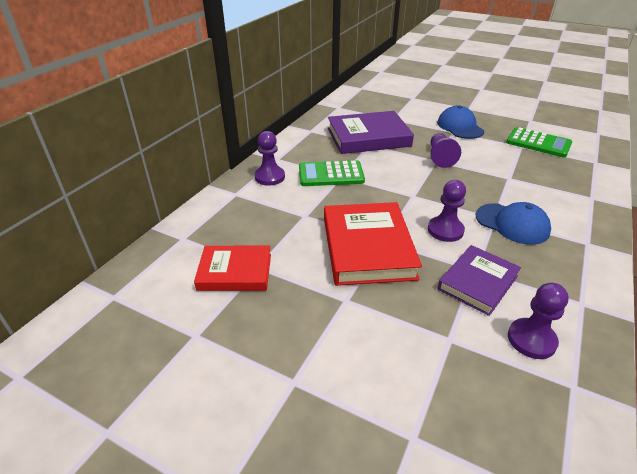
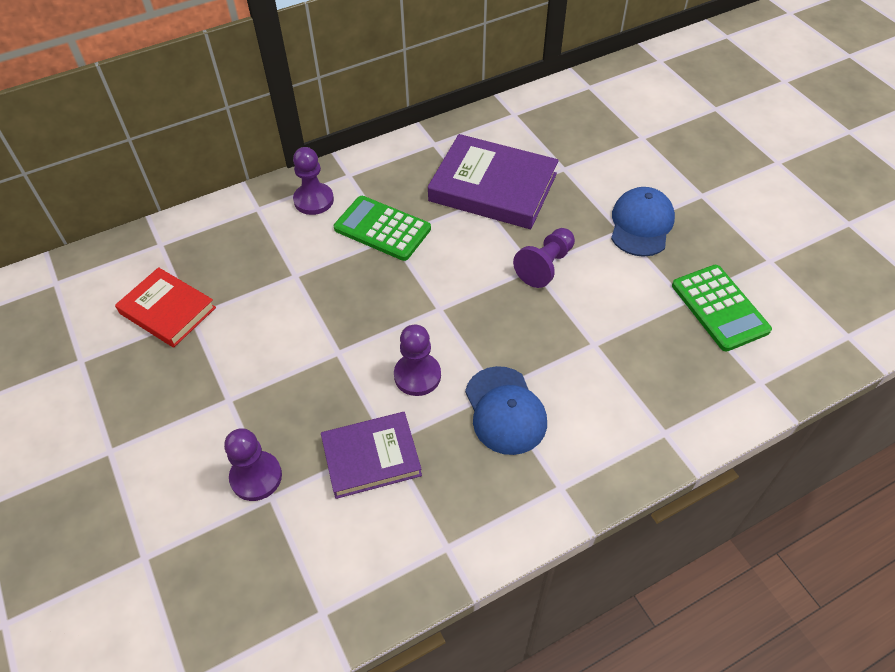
camera: 35 degrees right, 15 degrees up
red book [324,202,422,286] -> none
purple pawn [508,283,569,359] -> purple pawn moved to [224,428,282,501]

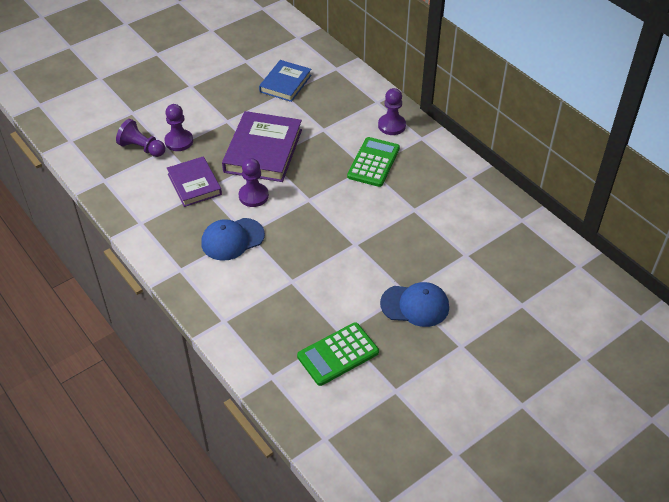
camera: 80 degrees right, 5 degrees down
red book [115,267,216,348] -> blue book [259,60,312,102]
purple book [428,134,559,229] -> purple book moved to [222,111,302,182]
purple pawn [513,228,575,288] -> purple pawn moved to [116,119,165,157]

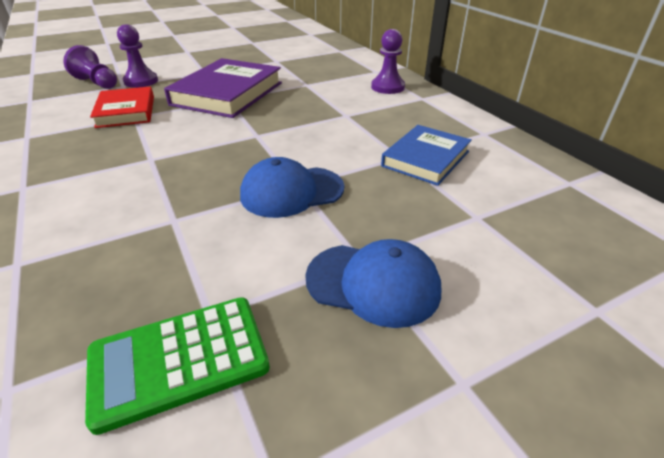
camera: 10 degrees right, 10 degrees down
purple book [167,156,222,207] -> red book [90,86,154,128]
blue cap [201,218,265,261] -> blue cap moved to [240,157,344,218]
purple pawn [239,158,269,207] -> none
blue book [259,60,312,102] -> blue book moved to [381,125,472,186]
green calculator [347,137,400,187] -> none

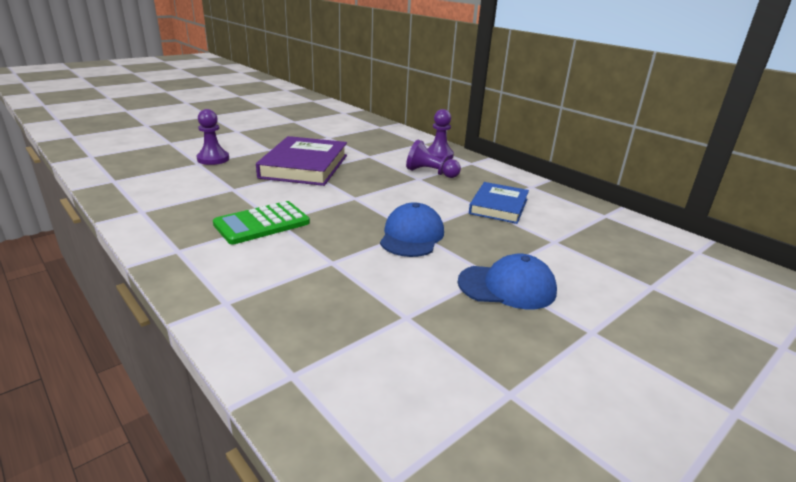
camera: 15 degrees left, 10 degrees down
purple pawn [63,45,117,89] -> purple pawn moved to [406,140,461,178]
green calculator [85,297,270,435] -> green calculator moved to [213,201,310,244]
red book [90,86,154,128] -> none
blue cap [240,157,344,218] -> blue cap turned 135 degrees clockwise [380,203,444,257]

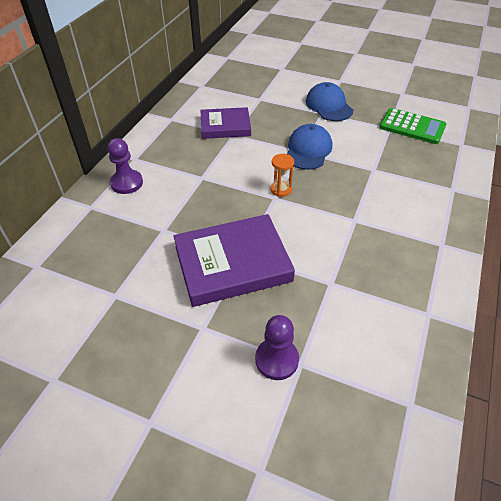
camera: 115 degrees left, 20 degrees up
green calculator [213,201,310,244] -> green calculator moved to [380,108,446,144]
blue cap [380,203,444,257] -> blue cap turned 120 degrees clockwise [287,124,332,170]
purple pawn [406,140,461,178] -> none
blue book [469,182,529,224] -> purple book [201,107,251,139]
none -> orange hourglass [270,154,294,197]

